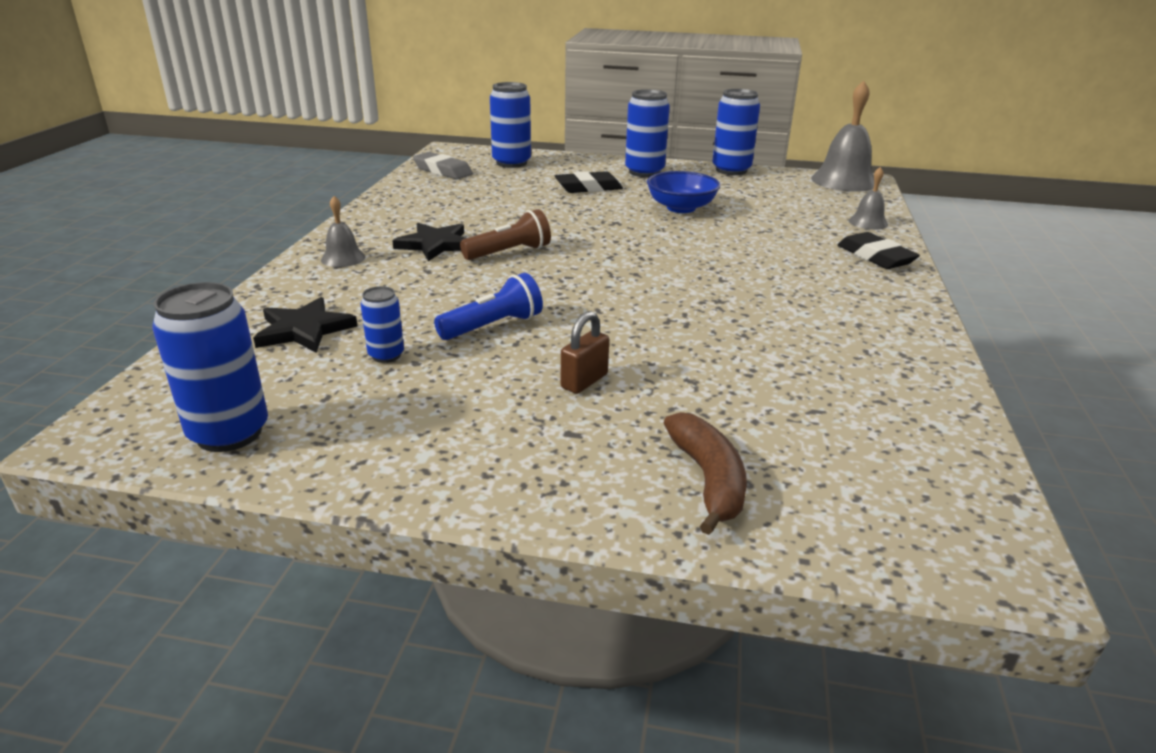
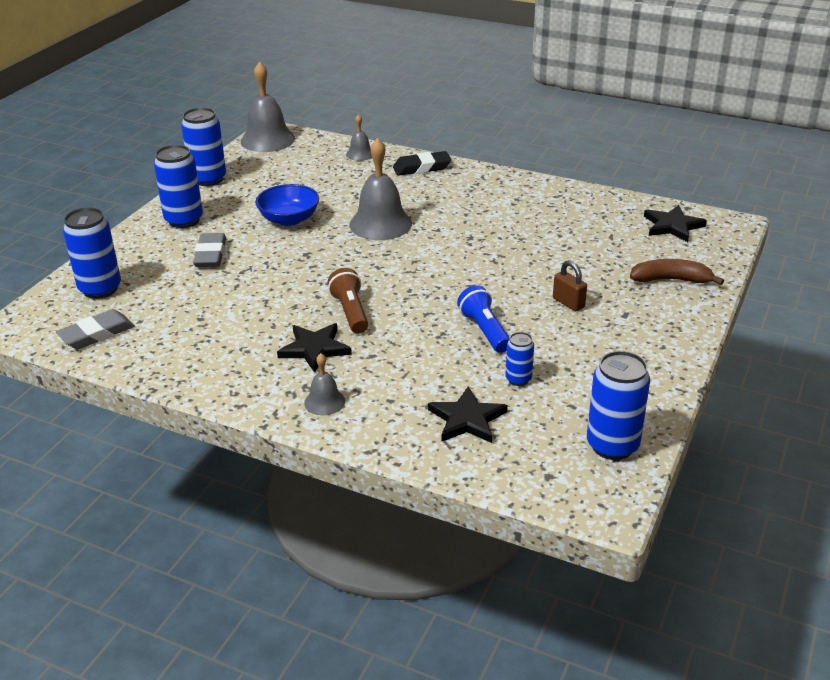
camera: 75 degrees left, 5 degrees up
black eraser [555,171,623,193] -> grey eraser [193,233,226,267]
none -> grey bell [350,138,412,240]
none -> black star [644,205,707,242]

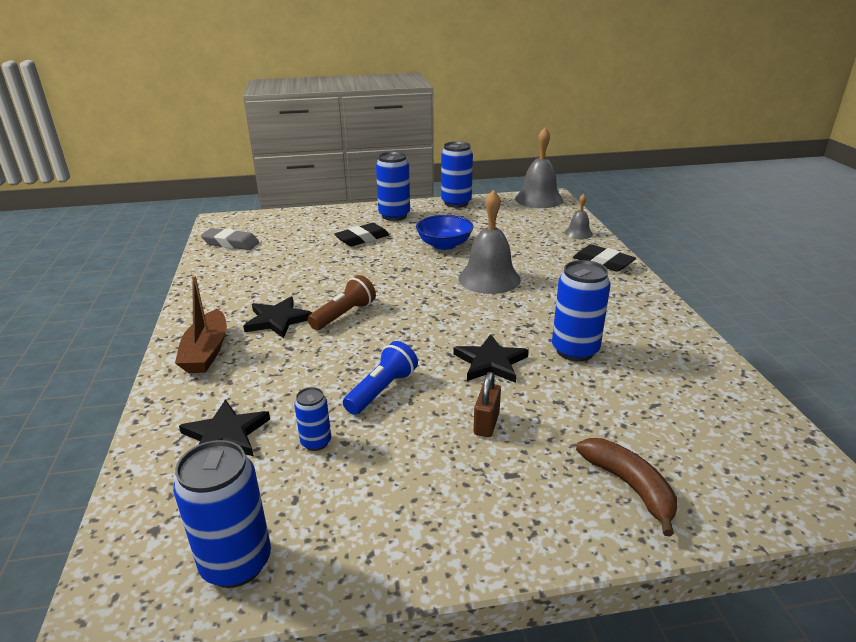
camera: 55 degrees right, 5 degrees down
blue can [63,207,121,299] -> blue can moved to [552,260,611,362]
grey eraser [193,233,226,267] -> black eraser [334,223,390,246]
grey bell [304,353,345,415] -> brown boat [175,275,227,373]
black star [644,205,707,242] -> black star moved to [453,334,529,383]

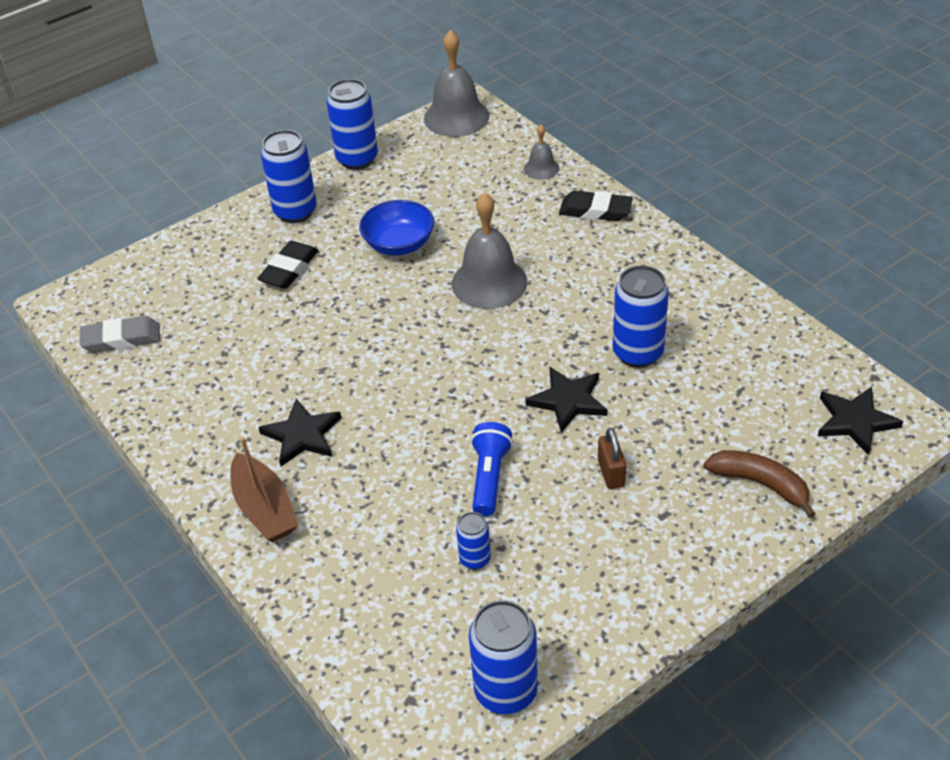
camera: 25 degrees left, 15 degrees up
black star [179,400,270,456] -> black star moved to [818,387,903,455]
brown flashlight [308,275,376,330] -> none

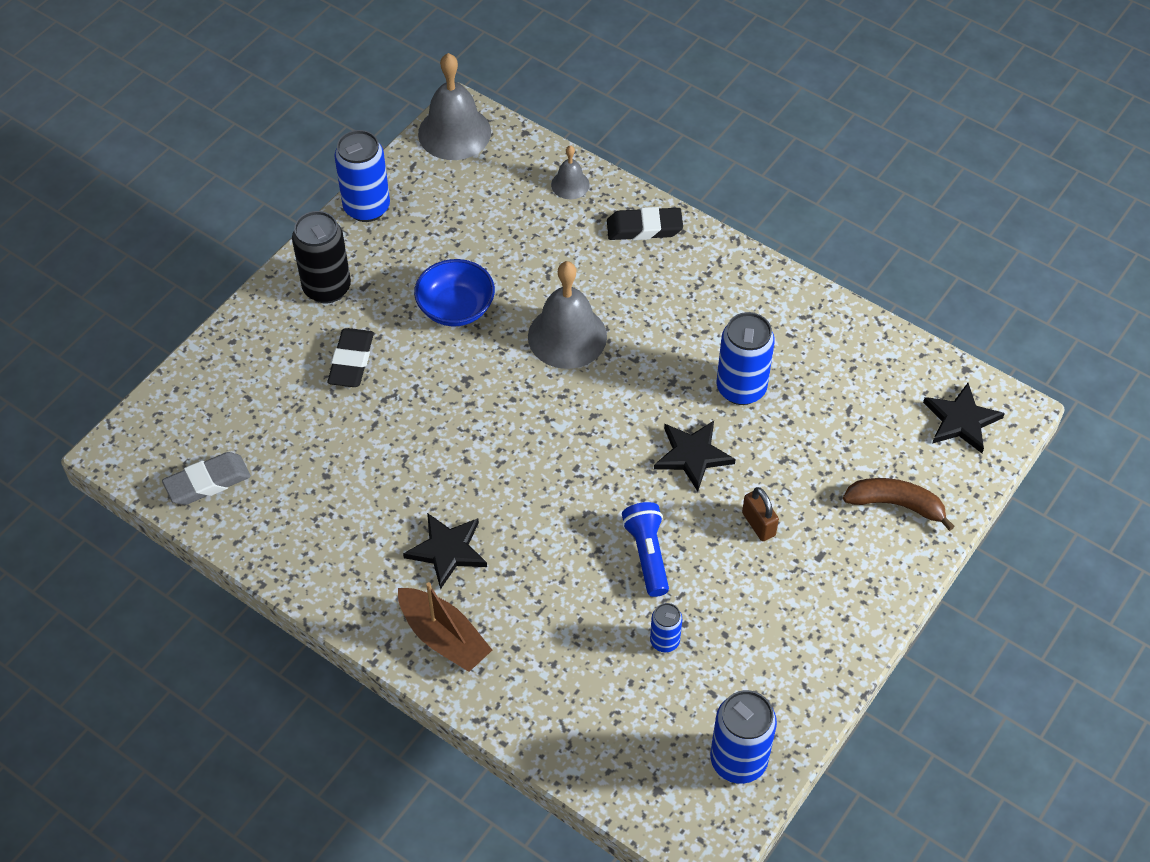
camera: 20 degrees left, 10 degrees up
blue can [261,130,317,223] -> black can [292,211,351,303]

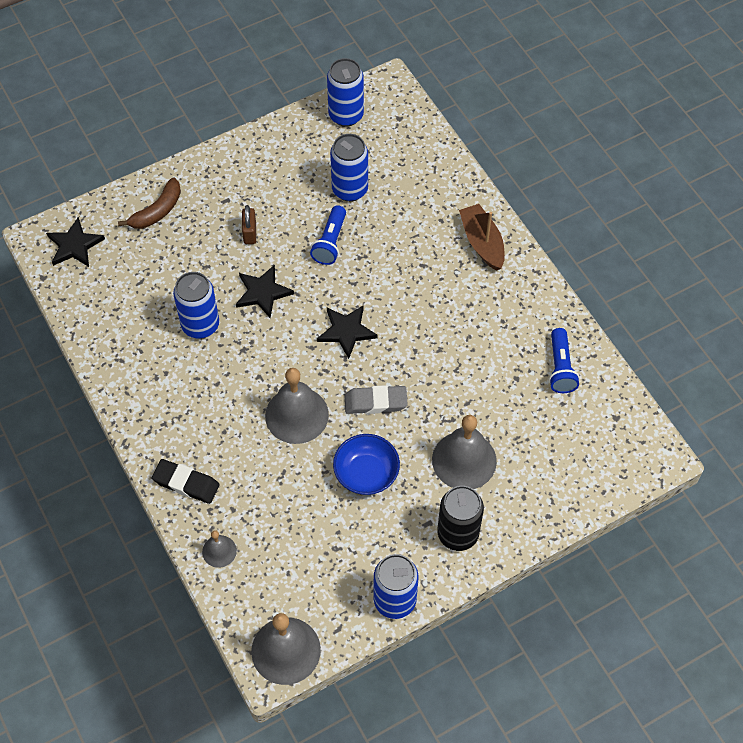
camera: 155 degrees left, 5 degrees up
grey eraser [162,452,251,505] -> grey eraser moved to [345,385,408,414]
black eraser [327,328,374,387] -> grey bell [432,415,497,489]
black star [403,513,487,590] -> black star moved to [317,305,378,359]
blue can [650,603,682,652] -> blue can [330,134,368,202], size x1.85
brown banana [843,478,955,531] -> brown banana turned 90 degrees counterclockwise [118,177,181,229]
none -> blue flashlight [549,328,580,393]

